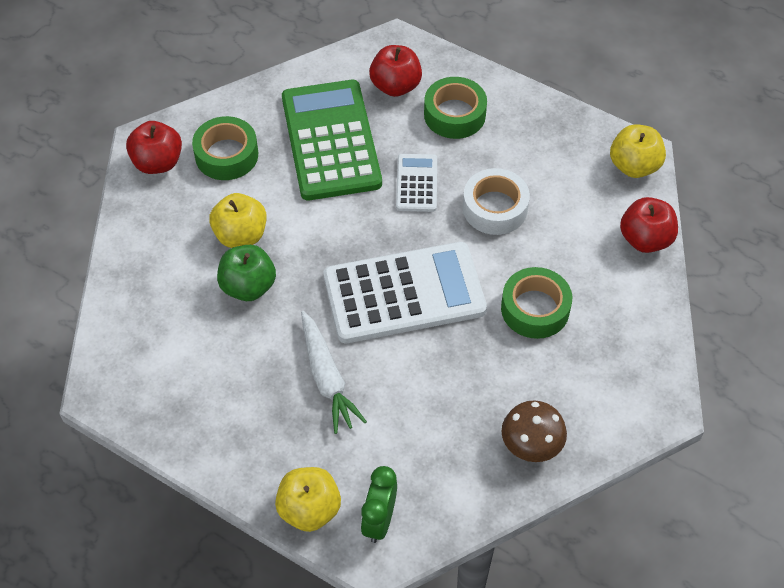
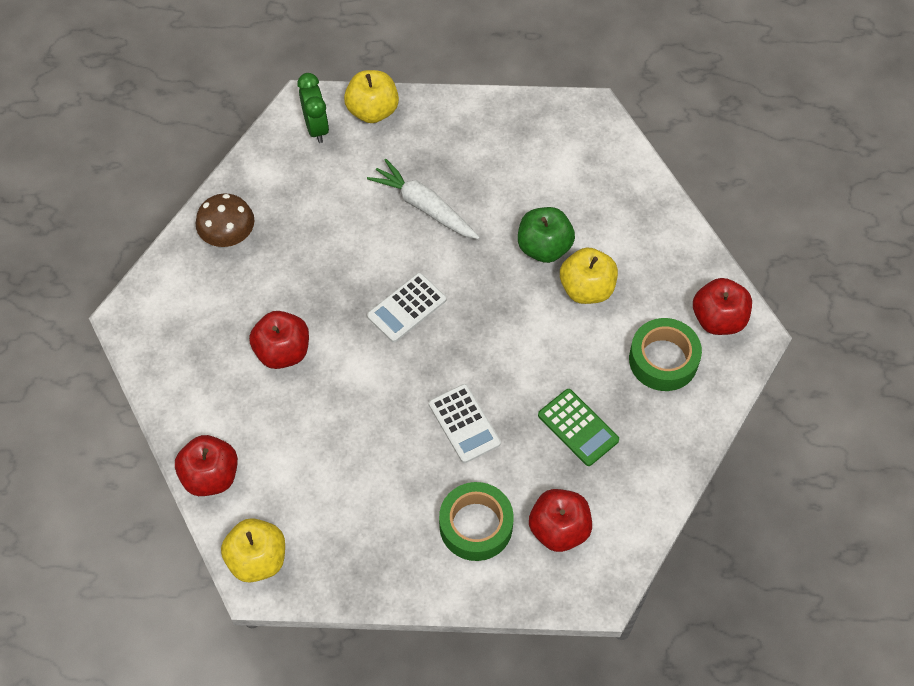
camera: 150 degrees right, 5 degrees up
green calculator [282,80,382,200] -> green calculator [538,389,619,466], size x0.49
white calculator [324,242,487,343] -> white calculator [367,273,446,342], size x0.49
white tape [463,168,530,235] -> none
green tape [501,267,572,339] -> red apple [249,311,309,369]

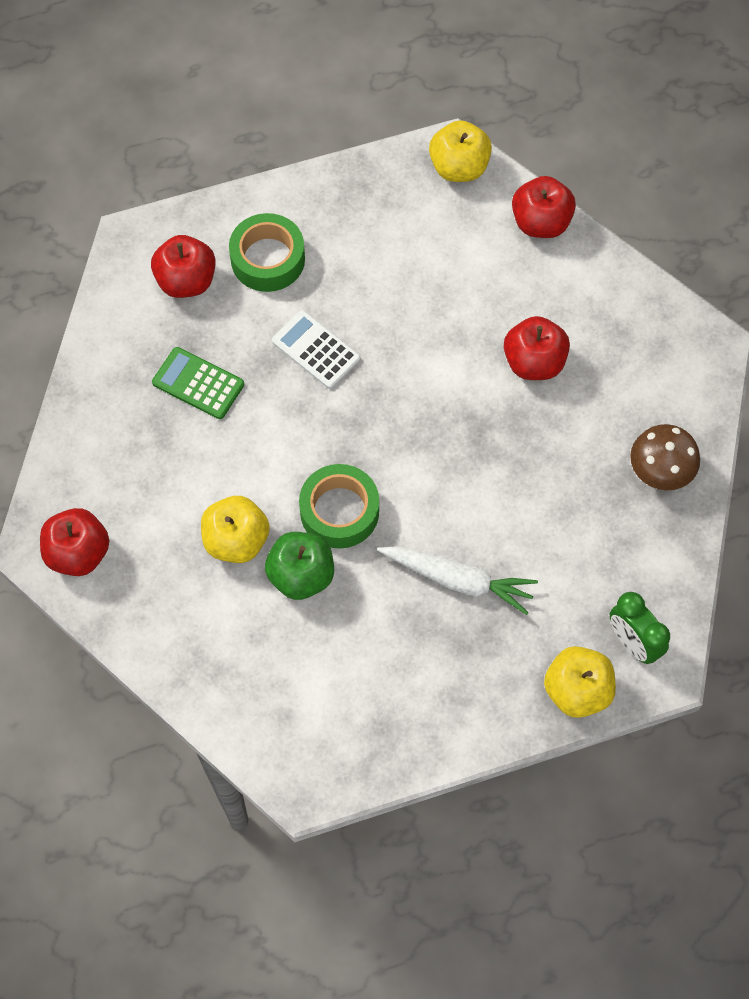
camera: 160 degrees right, 5 degrees up
white calculator [367,273,446,342] -> none
green tape [629,318,702,391] -> green tape moved to [299,464,379,549]

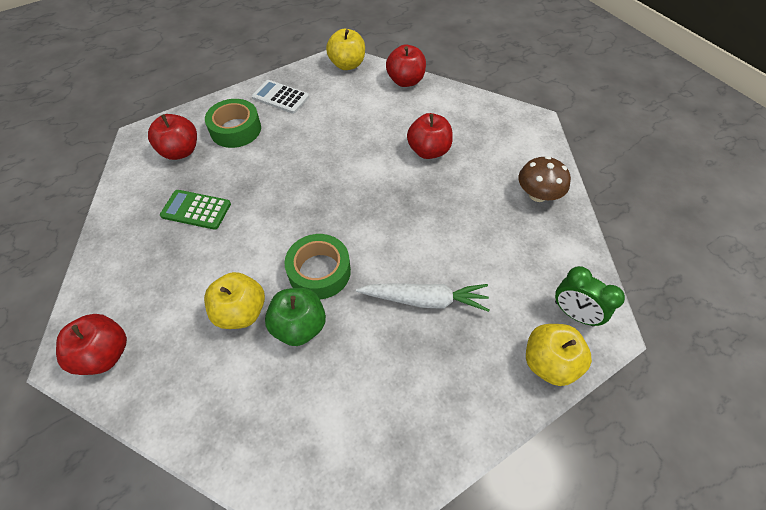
camera: 15 degrees left, 10 degrees down
white calculator [272,310,361,389] -> white calculator moved to [252,80,309,114]

